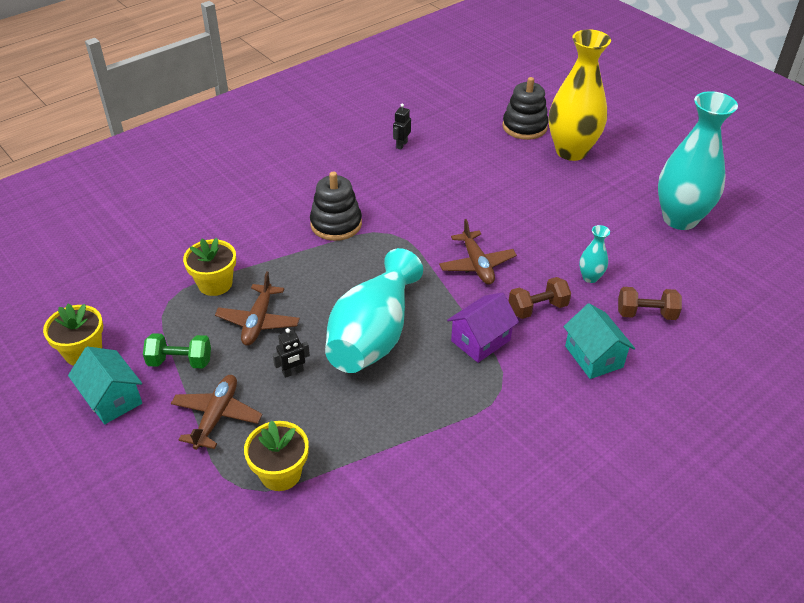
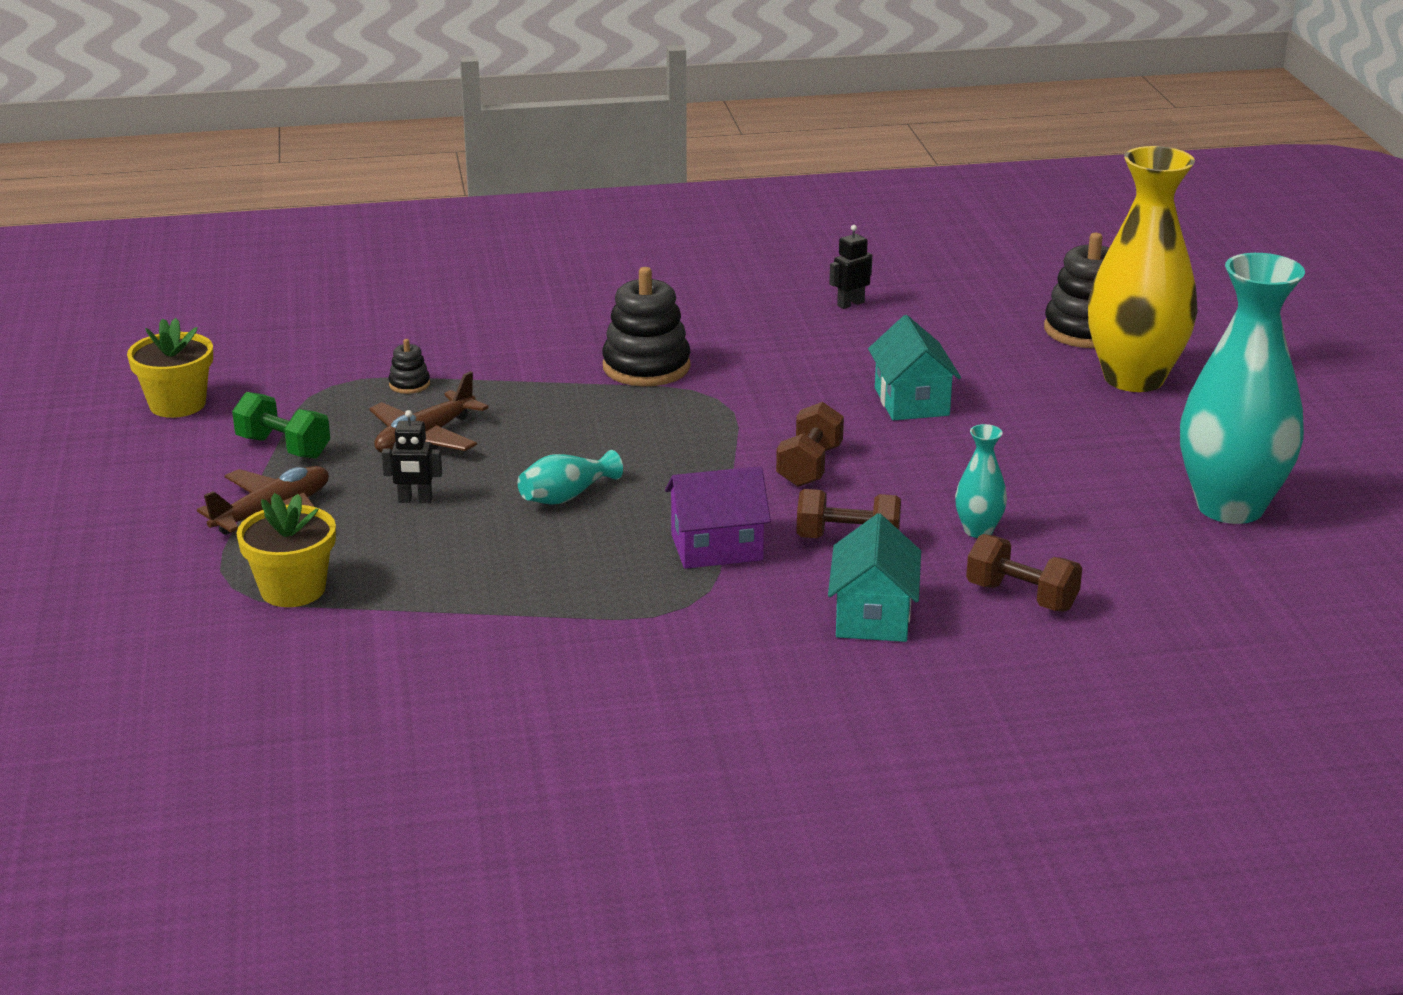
camera: 30 degrees right, 15 degrees down
turquoise house [68,346,142,424] -> turquoise house moved to [868,315,961,420]
yellow flower pot [183,238,236,296] -> black stacking toy [389,339,430,394]
turquoise vase [325,248,423,373] -> turquoise vase [518,450,623,505], size x0.42
brown plane [439,219,517,284] -> brown dumbbell [776,402,844,487]

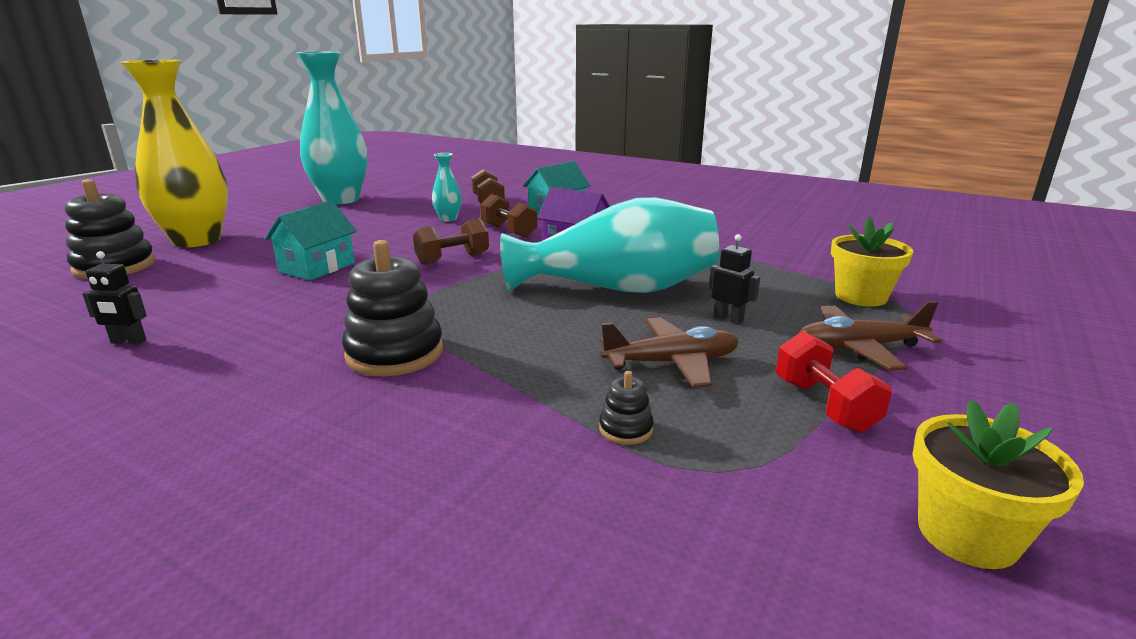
camera: 140 degrees left, 5 degrees down
green dumbbell [232,392,330,459] -> red dumbbell [776,331,892,433]
turquoise vase [518,450,623,505] -> turquoise vase [500,197,719,293], size x2.36

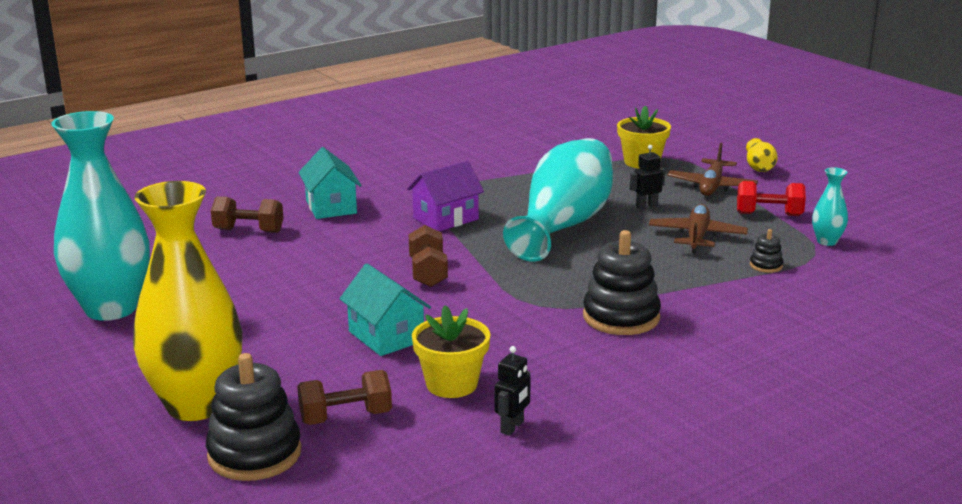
camera: 65 degrees left, 0 degrees up
turquoise vase [432,153,462,222] -> turquoise vase moved to [812,167,848,246]
brown dumbbell [480,194,537,238] -> brown dumbbell moved to [297,370,392,425]
yellow flower pot [913,399,1084,569] -> yellow flower pot moved to [412,305,491,398]
none -> yellow vase [746,138,778,172]

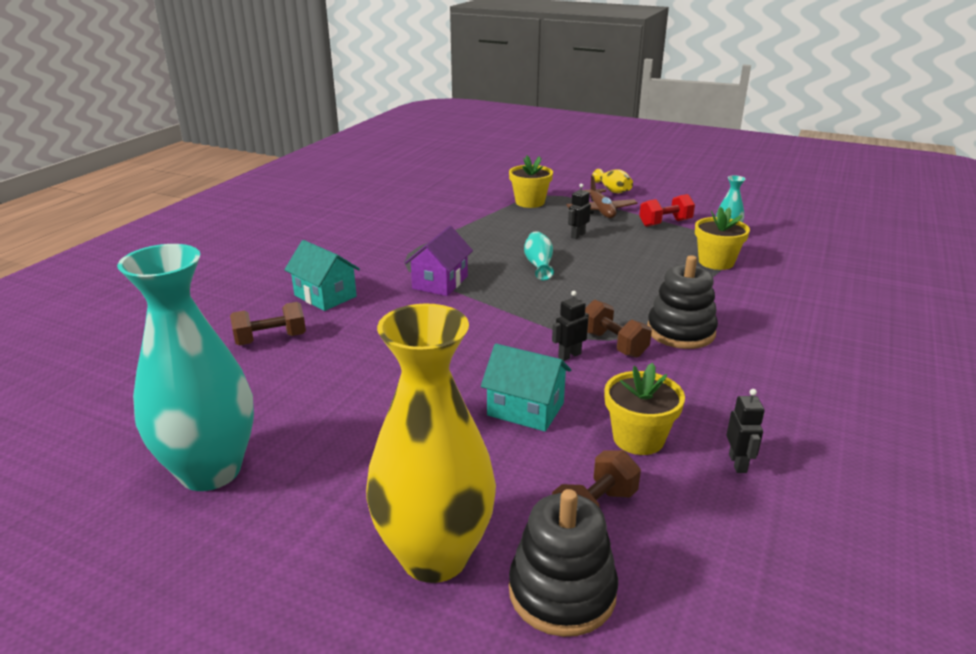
camera: 30 degrees left, 5 degrees up
brown dumbbell [408,225,448,287] -> brown dumbbell moved to [585,300,652,358]
turquoise vase [503,138,613,262] -> turquoise vase [524,231,554,280], size x0.42
brown plane [649,204,748,253] -> none
black stacking toy [750,229,783,273] -> yellow flower pot [695,207,750,270]
none -> black robot [552,291,589,361]

